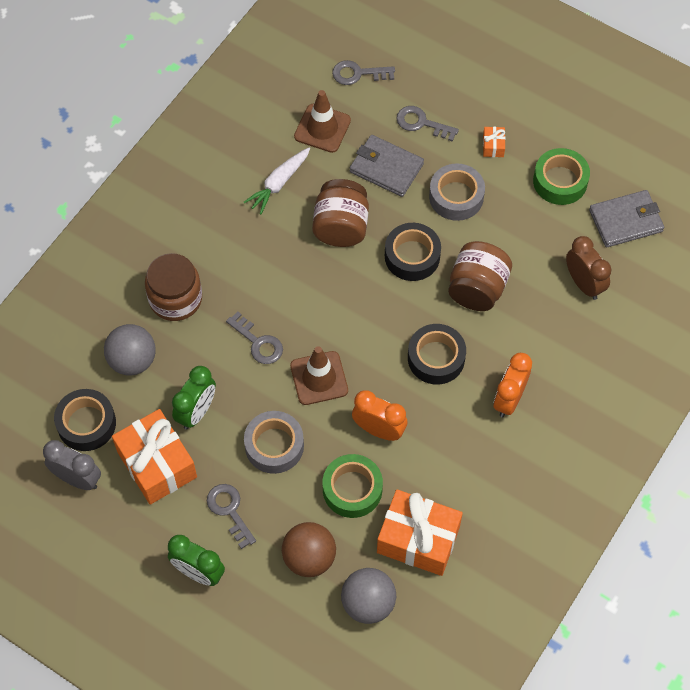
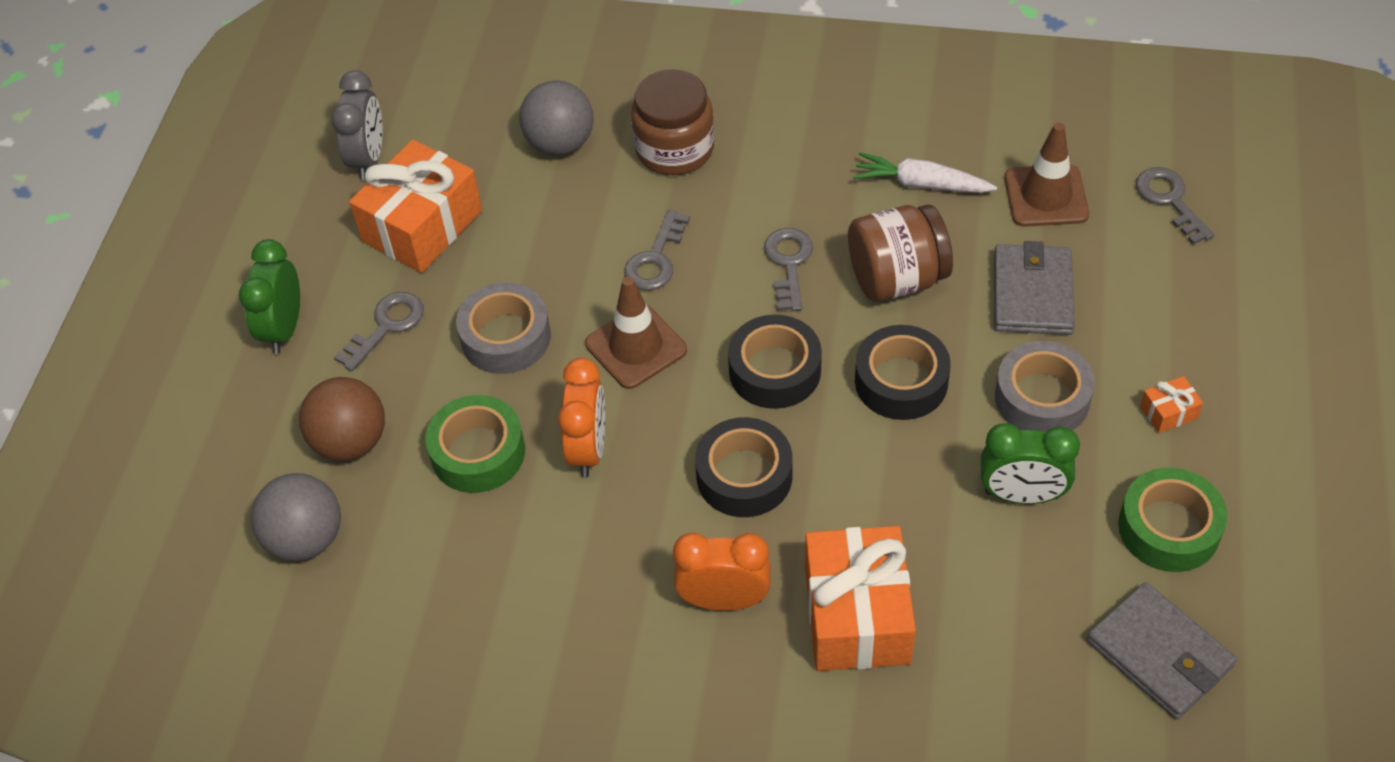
camera: 70 degrees right, 10 degrees down
black tape [54,389,116,451] -> black tape moved to [728,314,822,409]
green clock [172,366,216,430] -> green clock moved to [981,423,1080,504]
orange gift [377,489,463,576] -> orange gift moved to [805,526,916,671]
grey key [396,106,459,142] -> grey key moved to [764,228,813,311]
brown jar [448,241,512,311] -> none
brown clock [566,236,611,300] -> none

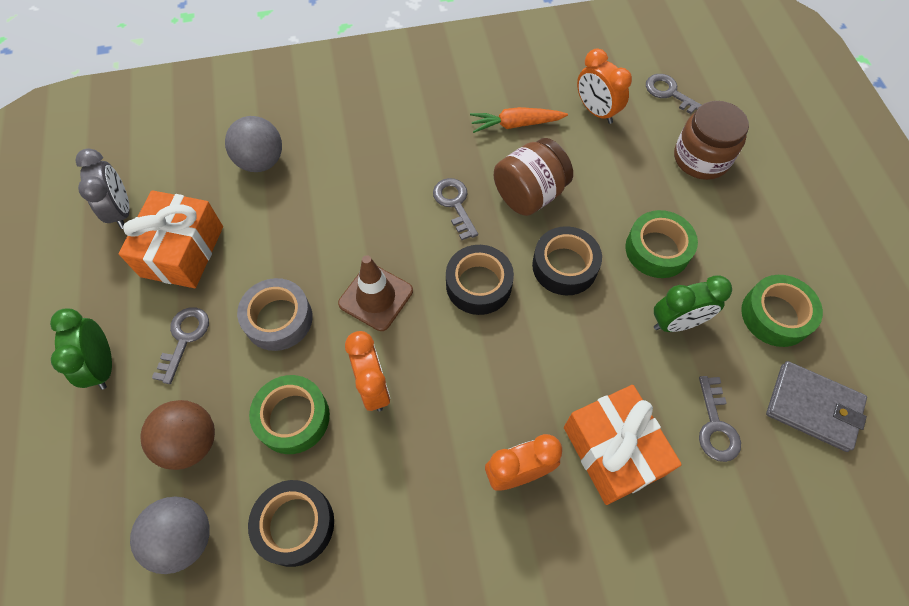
camera: 25 degrees left, 10 degrees up
grey key [624,210,690,290] -> grey key moved to [699,376,741,462]
brown jar [631,69,714,175] -> brown jar moved to [674,101,749,180]
black tape [695,417,793,517] -> black tape moved to [248,480,334,567]
white carrot [853,152,997,193] -> orange carrot [470,107,568,133]
grey wallet [994,241,1075,335] -> none
grey tape [995,341,1095,432] -> green tape [625,210,698,278]
brown traffic cone [1005,122,1089,227] -> orange clock [577,48,632,124]
orange gift [1140,376,1203,433] -> none

